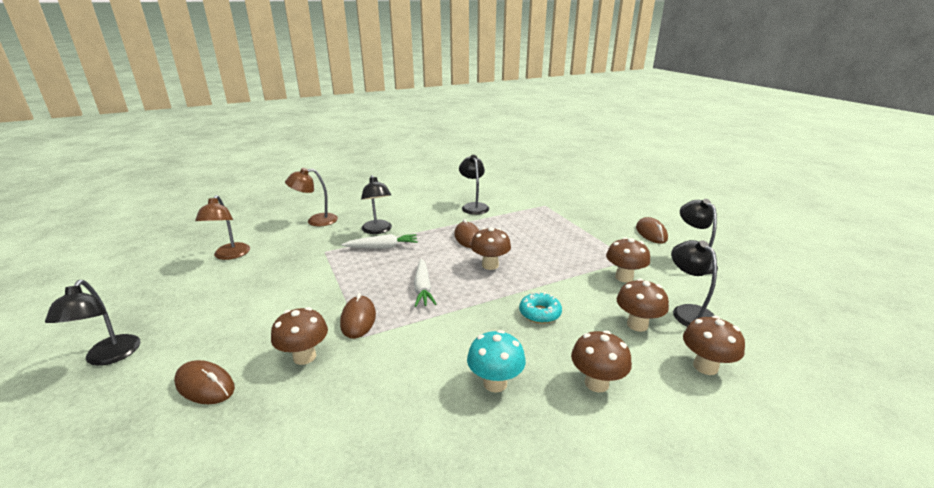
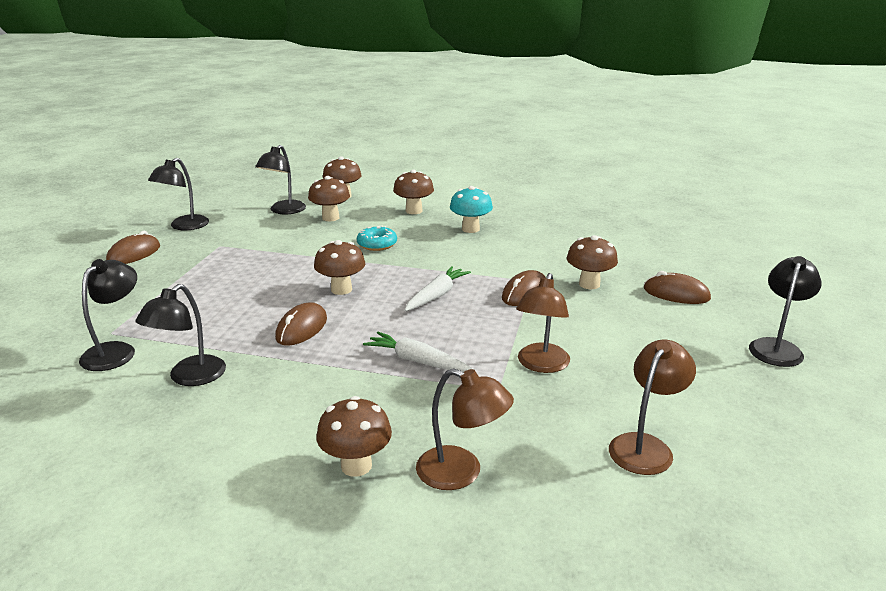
camera: 140 degrees left, 0 degrees up
brown mouse [174,360,235,404] -> brown mouse turned 45 degrees counterclockwise [644,271,711,304]
black lamp [361,175,392,234] -> black lamp moved to [79,259,137,371]
brown mushroom [606,237,650,283] -> brown mushroom moved to [316,396,392,477]
none -> brown lamp [516,273,570,373]

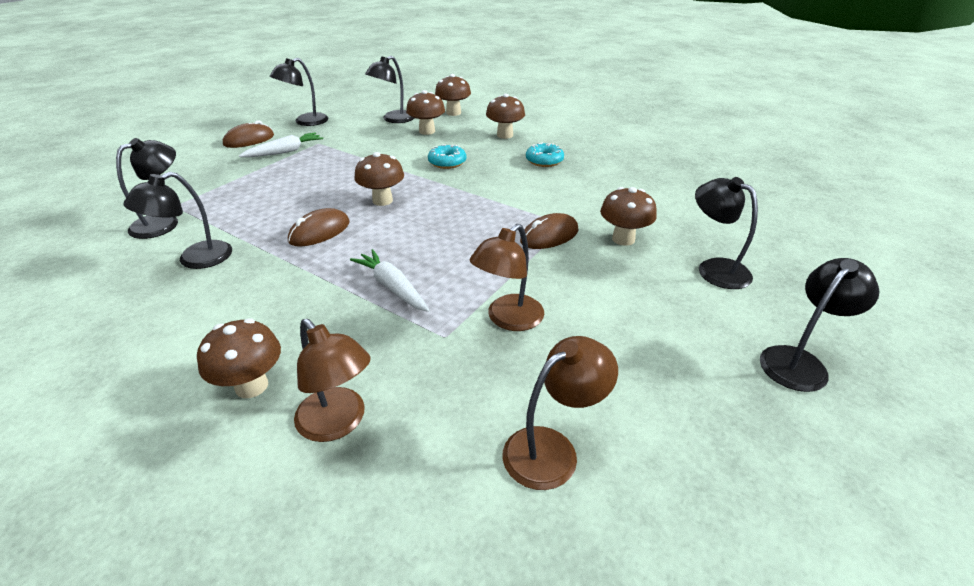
camera: 20 degrees right, 10 degrees up
white carrot [405,266,471,311] -> white carrot moved to [239,132,323,157]
turquoise mushroom [450,186,493,233] -> turquoise donut [526,143,564,167]
brown mouse [644,271,711,304] -> black lamp [695,177,758,289]

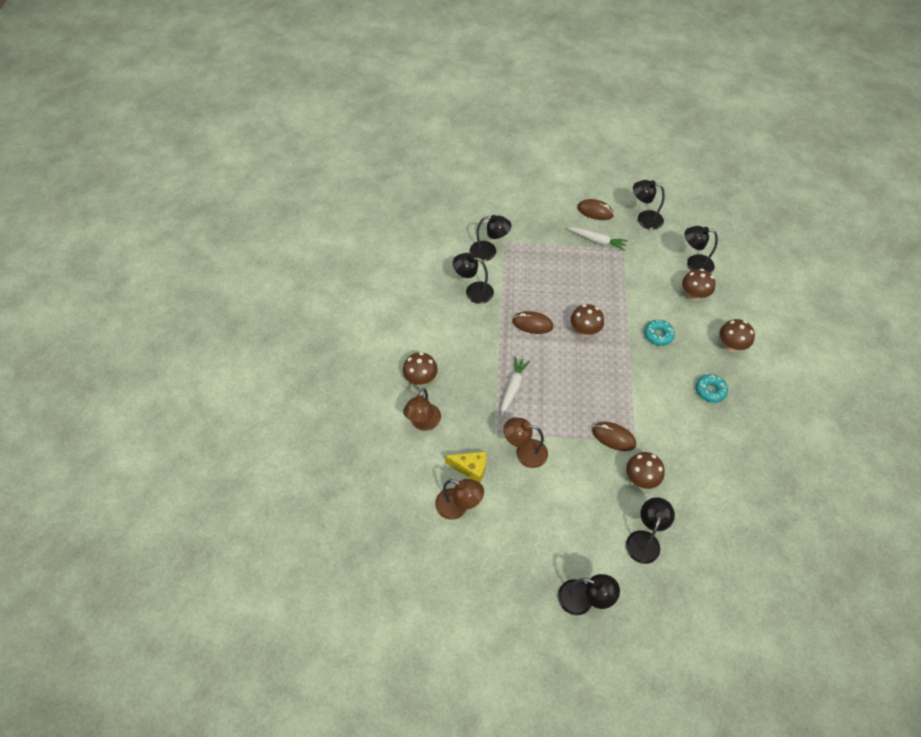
camera: 60 degrees right, 20 degrees up
brown mushroom [435,74,471,116] -> none
none -> yellow cheese [445,451,486,483]

